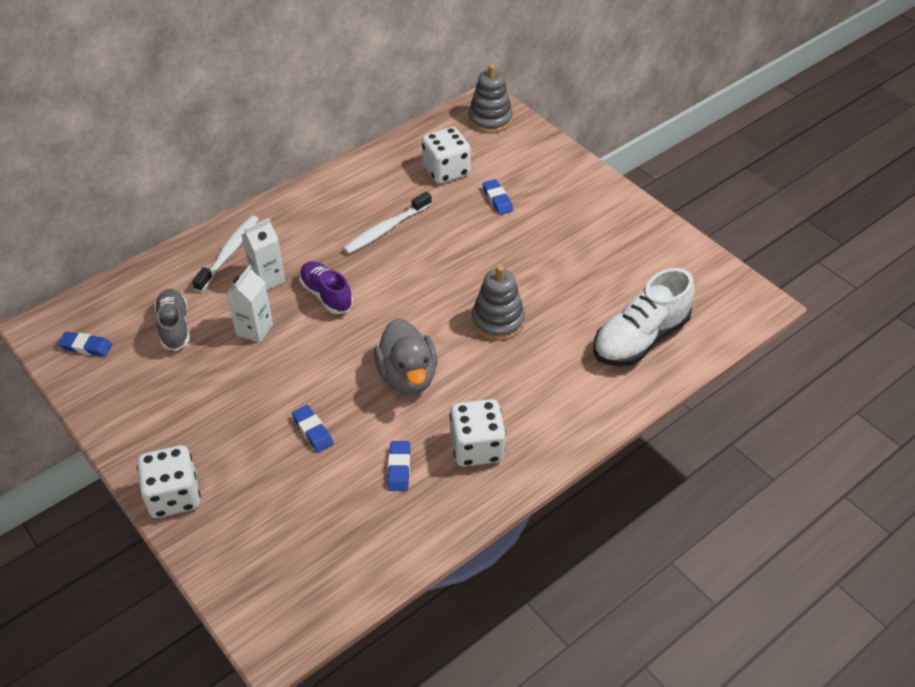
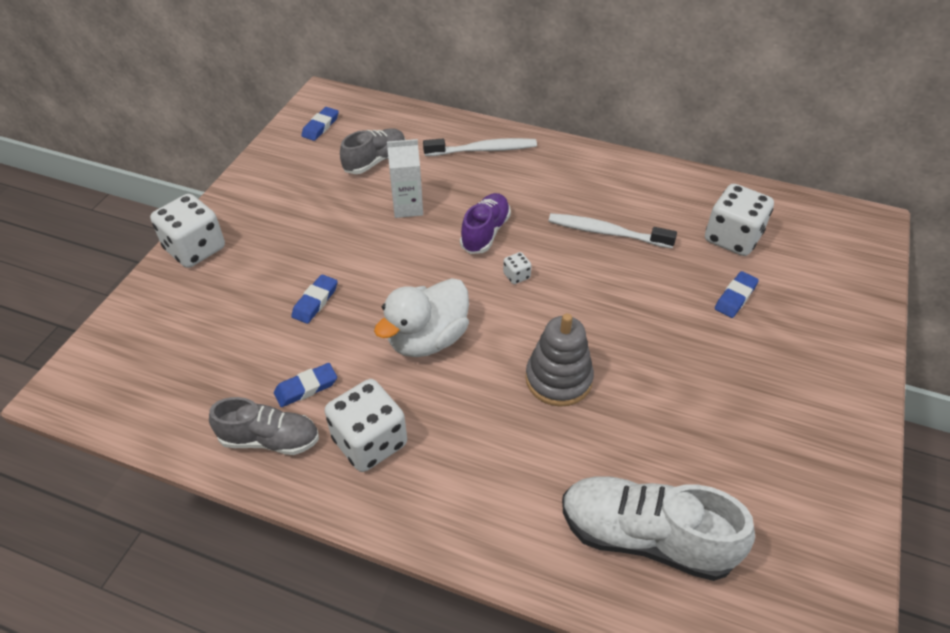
camera: 60 degrees right, 0 degrees up
blue eraser [58,332,112,357] -> blue eraser turned 45 degrees clockwise [301,107,339,141]
white carton [242,218,285,290] -> none
grey duck [374,318,437,394] -> white duck [374,278,469,357]
grey stacking toy [468,64,513,133] -> none
none -> grey shoe [209,397,319,455]
none -> white dice [503,252,532,284]

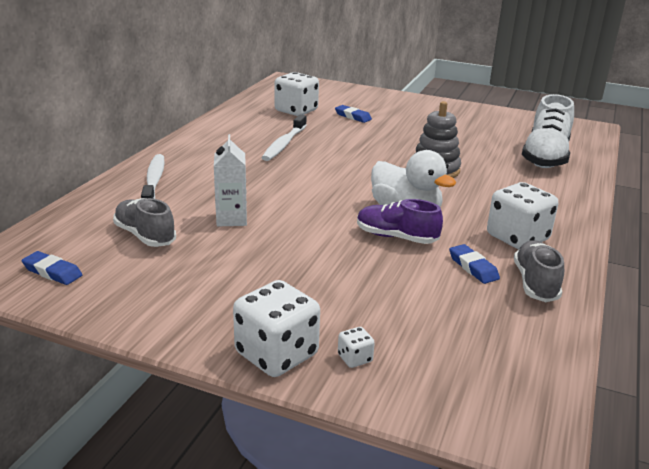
camera: 90 degrees left, 20 degrees down
blue eraser [291,274,337,324] -> none
purple shoe [460,193,511,254] -> purple shoe moved to [357,199,443,244]
white dice [503,252,532,284] -> white dice moved to [338,327,375,368]

